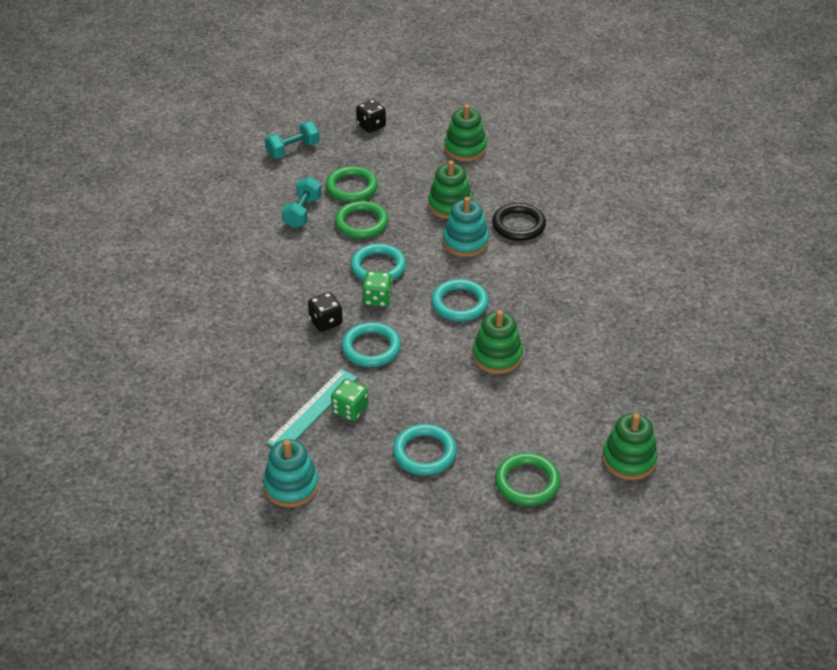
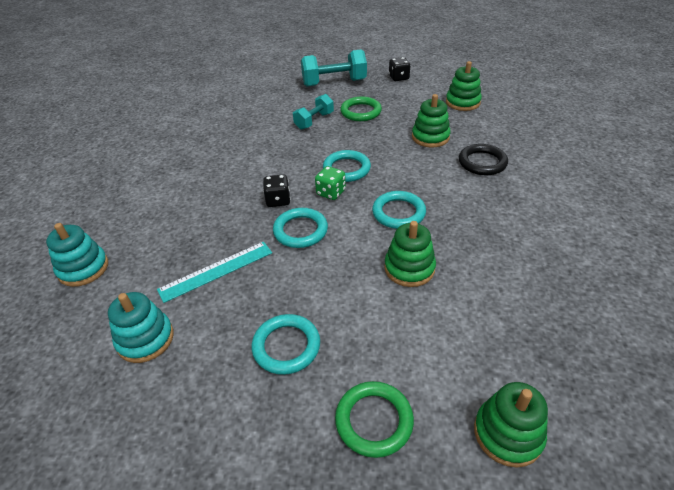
camera: 25 degrees right, 0 degrees up
turquoise dumbbell [265,121,319,159] -> turquoise dumbbell [301,49,367,87], size x1.61
green dice [331,379,369,421] -> none
green ring [335,201,389,239] -> none
turquoise stacking toy [443,197,489,257] -> turquoise stacking toy moved to [46,223,108,287]

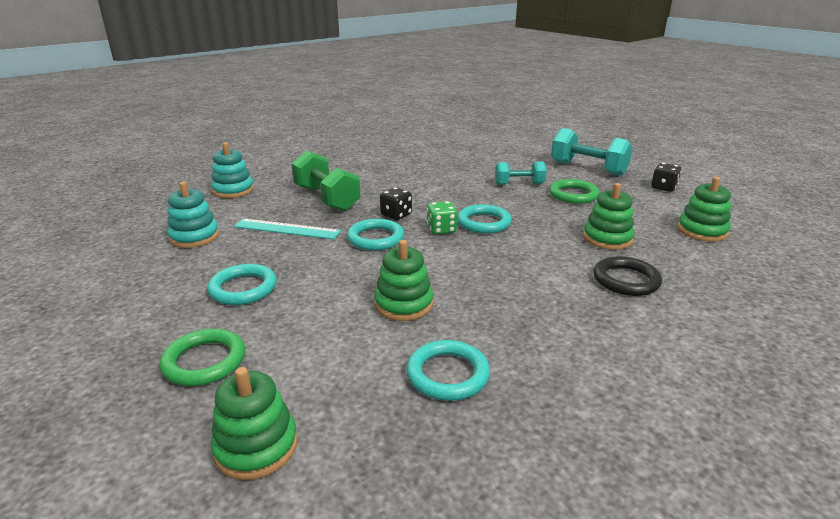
camera: 45 degrees right, 15 degrees down
turquoise ring [372,191,426,229] -> turquoise ring moved to [406,340,490,401]
none -> green dumbbell [292,150,361,211]

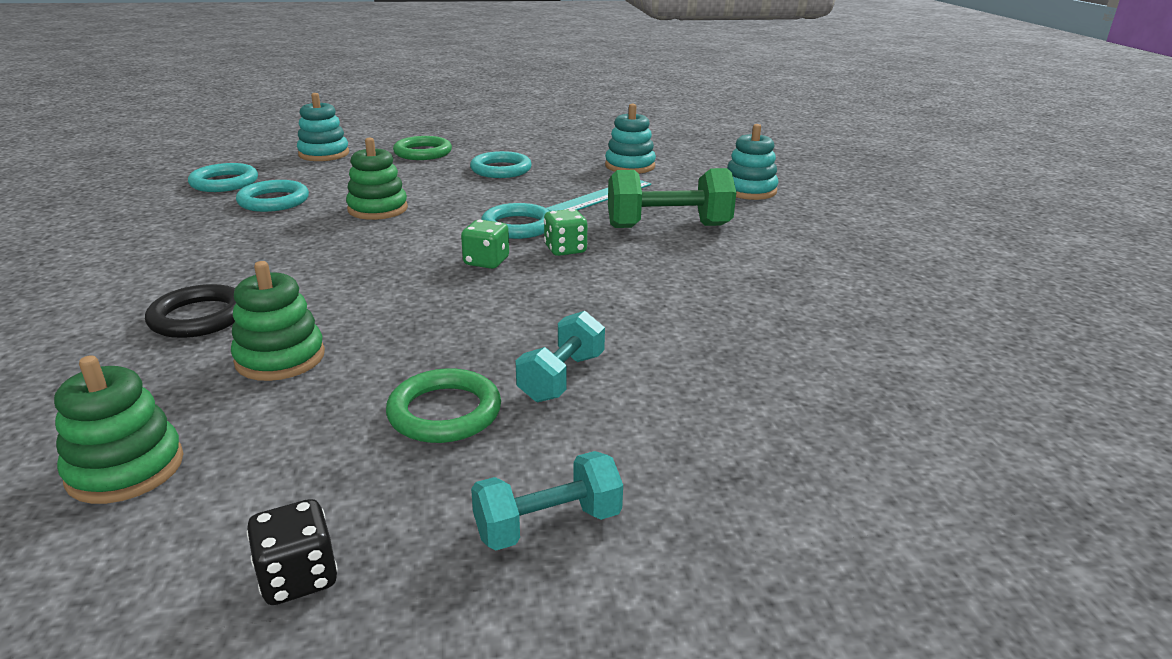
camera: 120 degrees right, 0 degrees up
green stacking toy [211,367,298,480] -> turquoise stacking toy [297,93,349,161]
black dice [380,187,412,220] -> green dice [544,209,587,256]
turquoise ring [457,204,512,234] -> turquoise ring moved to [188,163,258,192]
turquoise dumbbell [551,128,633,176] -> turquoise dumbbell [471,451,623,550], size x0.62

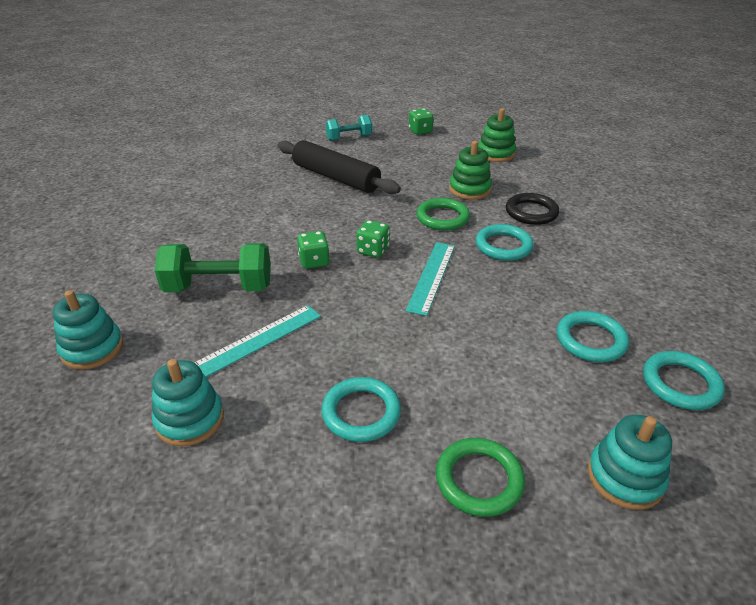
camera: 175 degrees left, 10 degrees up
black dice [247,499,338,605] -> green dice [409,108,433,135]
green stacking toy [346,137,408,220] -> none
green ring [386,368,501,443] -> green ring moved to [416,198,470,231]
turquoise ring [481,203,549,239] -> turquoise ring moved to [476,224,533,261]
turquoise dumbbell [515,311,605,402] -> black rolling pin [278,140,401,194]
none -> turquoise ruler [406,242,455,316]

